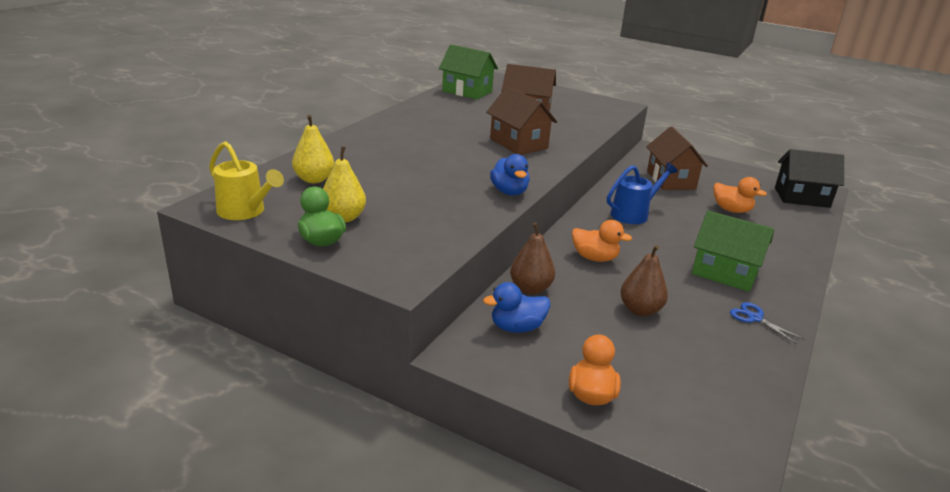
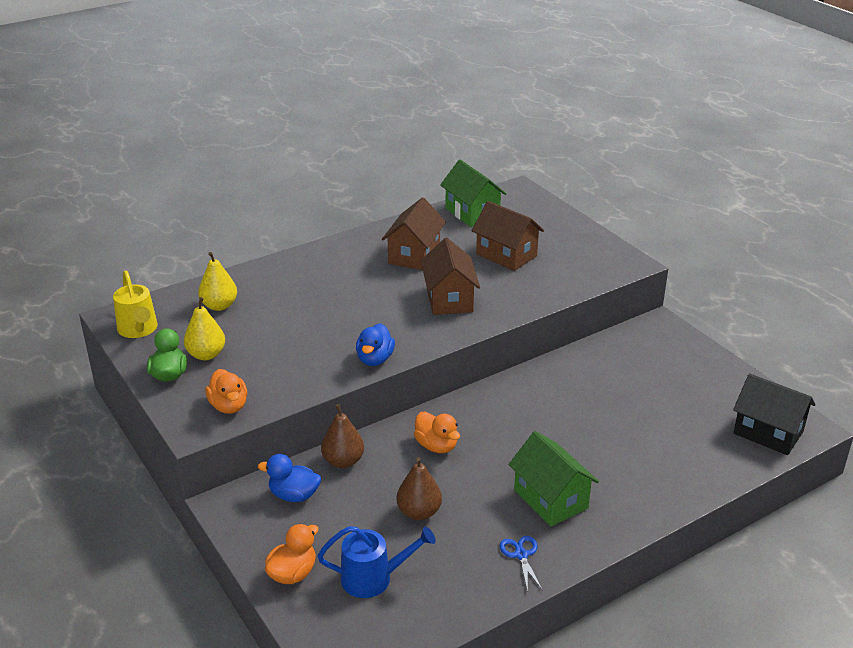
camera: 30 degrees right, 5 degrees up
blue watering can [607,162,678,224] -> blue watering can moved to [318,526,436,598]
brown house [646,127,708,190] -> brown house moved to [382,197,446,270]
orange duck [713,177,767,213] -> orange duck moved to [205,369,247,414]

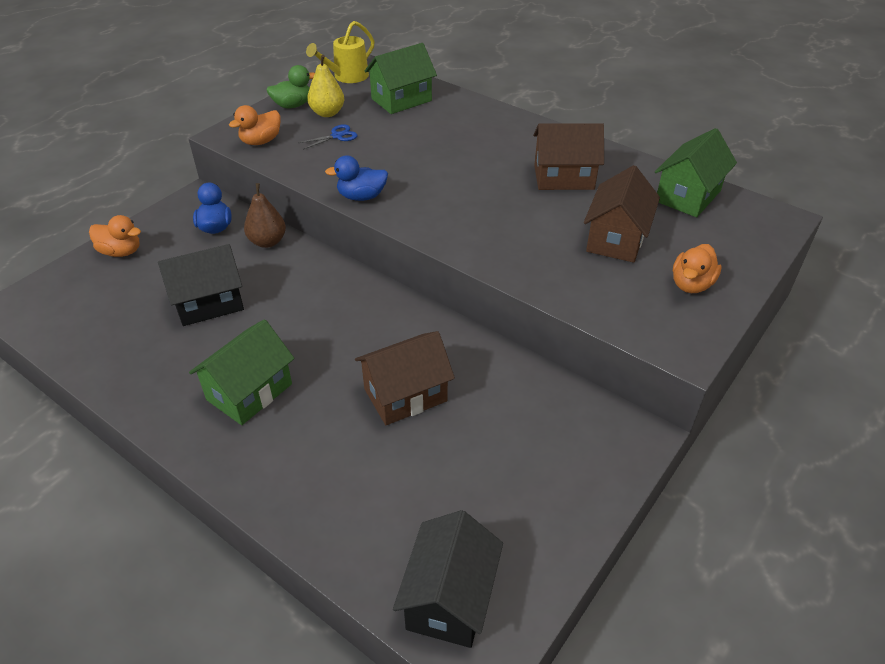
camera: 70 degrees right, 10 degrees up
yellow pear [198,252,237,311] -> green house [365,43,437,114]
blue watering can [318,526,436,598] -> none
brown pear [397,457,442,520] -> black house [158,244,244,326]
orange duck [414,412,460,453] -> orange duck moved to [673,244,721,293]
brown house [421,238,480,315] -> brown house moved to [355,331,455,425]
blue scissors [500,536,543,592] -> blue scissors moved to [299,124,357,150]

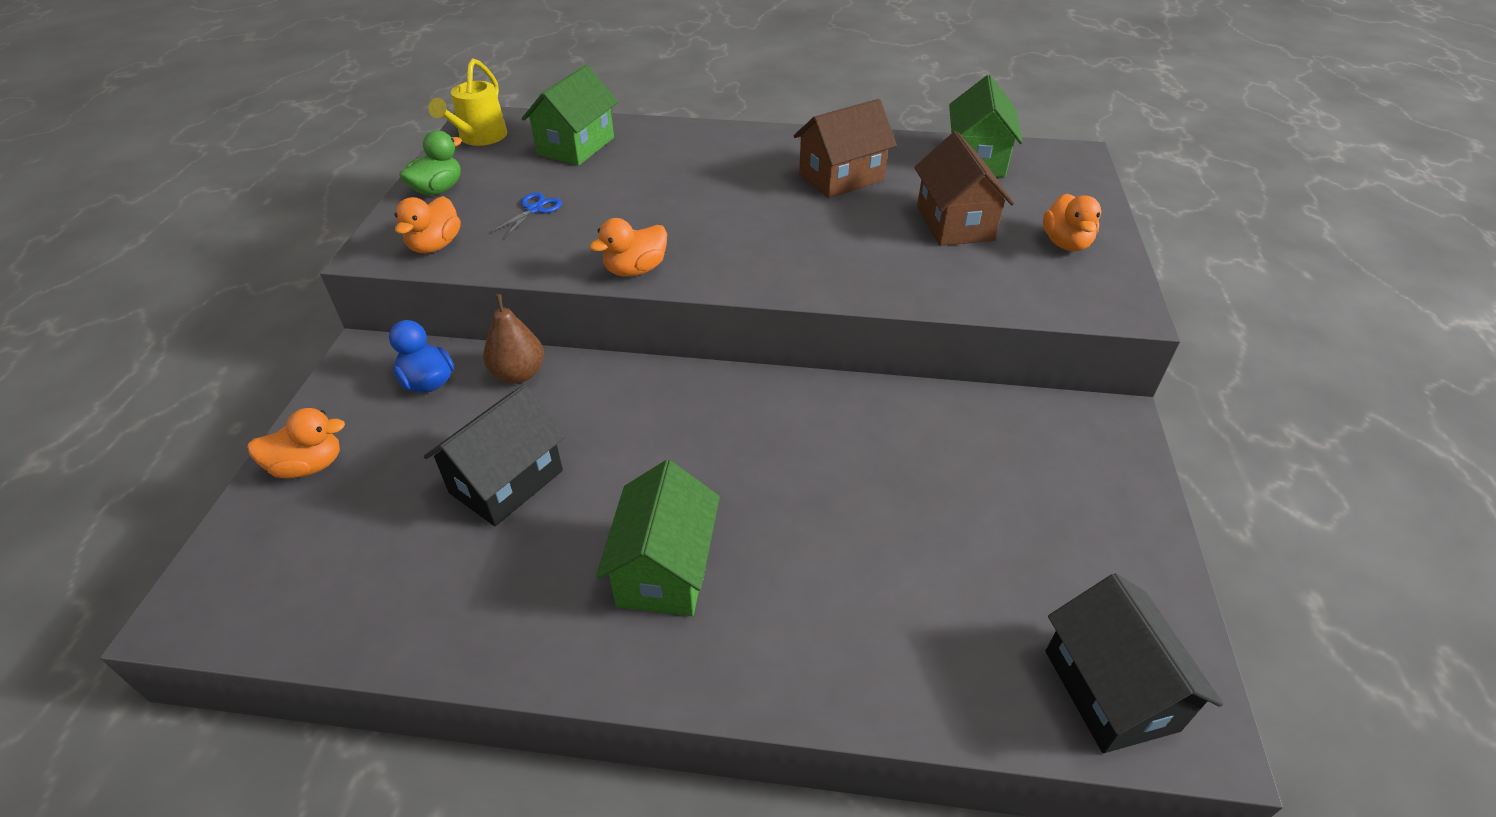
camera: 30 degrees left, 0 degrees up
yellow pear [307,55,344,117] -> none
blue duck [325,155,388,201] -> orange duck [589,218,667,277]
brown house [355,331,455,425] -> none

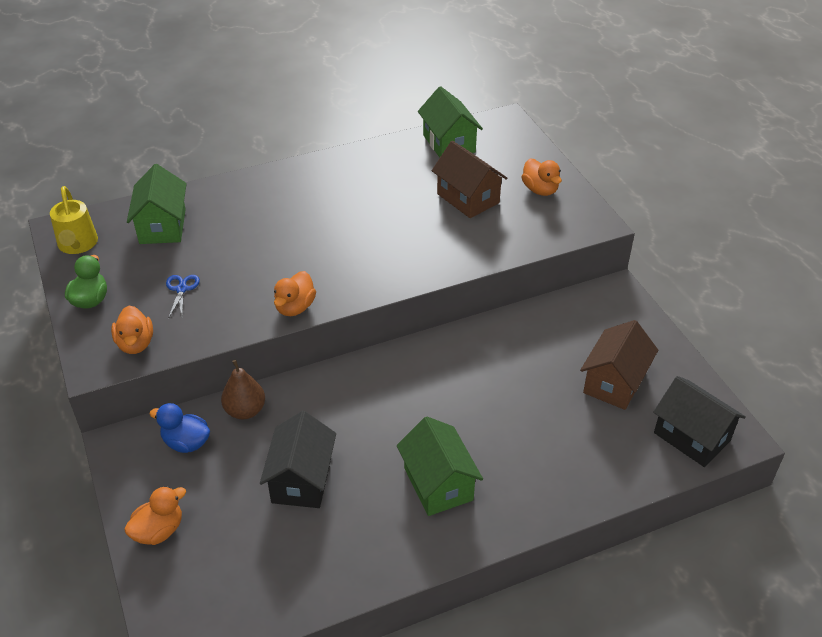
camera: 30 degrees left, 0 degrees up
brown house [794,99,897,198] -> brown house moved to [580,320,658,410]

